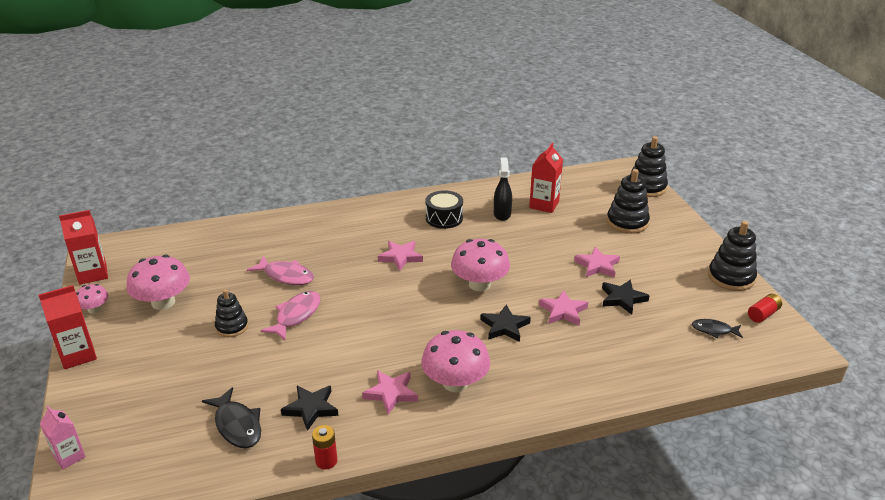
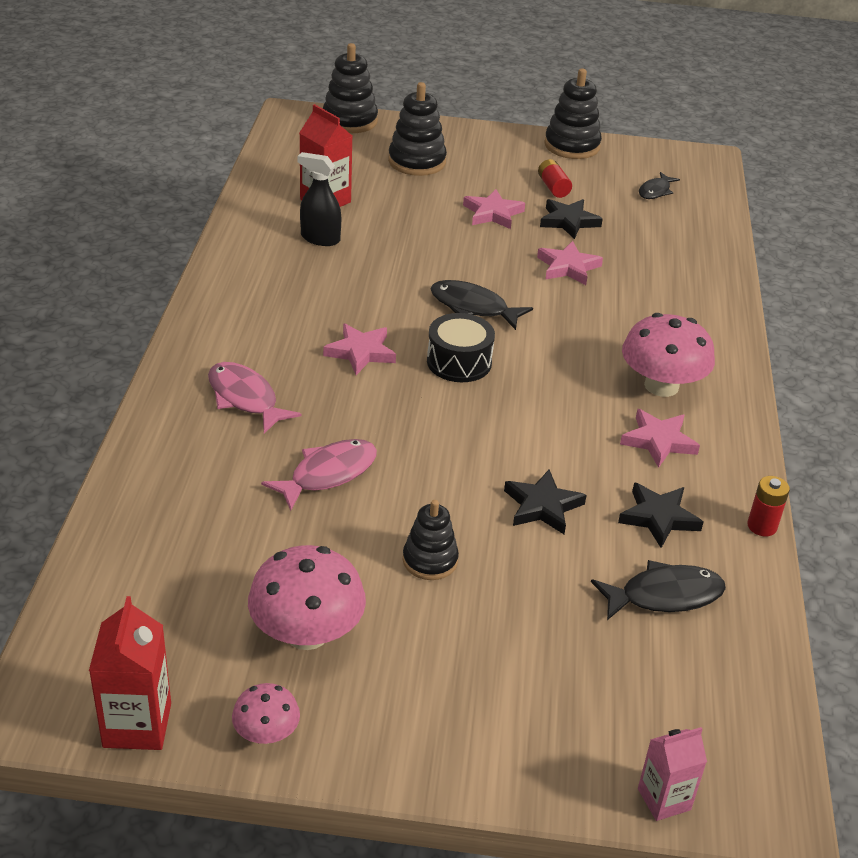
camera: 70 degrees left, 5 degrees up
red carton [38,285,97,369] -> none
pink fish [261,291,320,341] -> pink fish moved to [208,362,301,434]
black drum [425,190,463,229] -> black drum moved to [427,313,495,382]
pink mushroom [451,239,510,291] -> black fish [431,280,533,330]
black star [480,305,531,342] -> black star moved to [504,469,587,534]
red battery [748,294,782,323] -> red battery moved to [538,159,572,198]

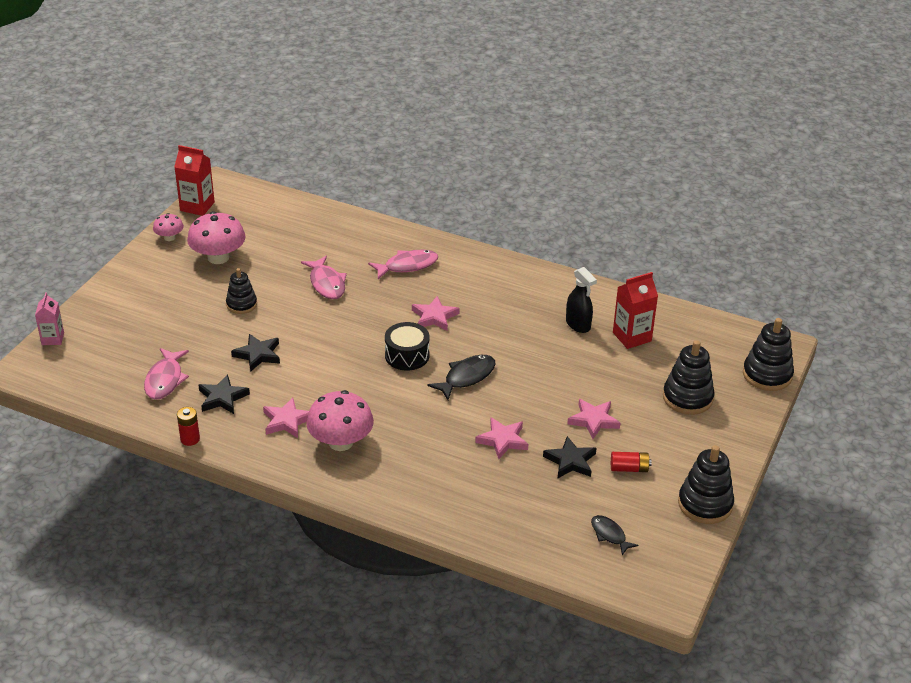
camera: 110 degrees right, 0 degrees up
black spray bottle [297,152,341,246] -> black spray bottle turned 105 degrees clockwise [566,267,597,333]
black fish [591,560,726,620] -> pink fish [144,348,189,400]

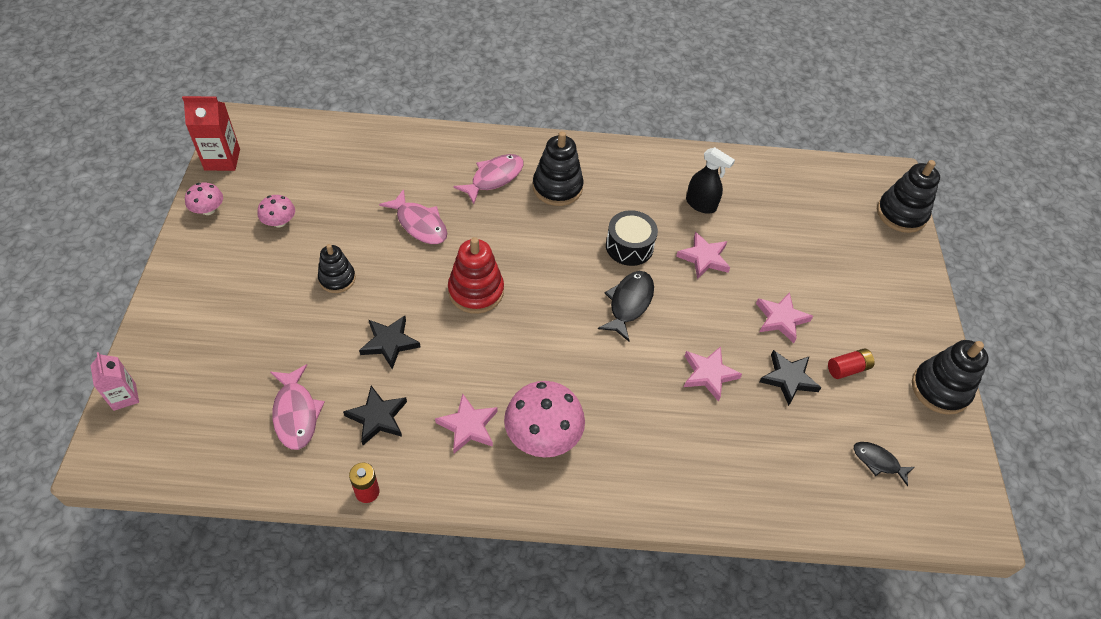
camera: 25 degrees left, 15 degrees up
pink mushroom [187,211,245,264] -> pink mushroom [258,195,295,228], size x0.54
black drum [385,322,430,370] -> black drum moved to [606,210,658,266]
pink star [412,296,460,331] -> pink star moved to [676,232,730,279]
red carton [613,272,658,349] -> none
black stacking toy [663,340,715,415] -> black stacking toy moved to [533,131,584,206]
none -> red stacking toy [448,237,504,314]

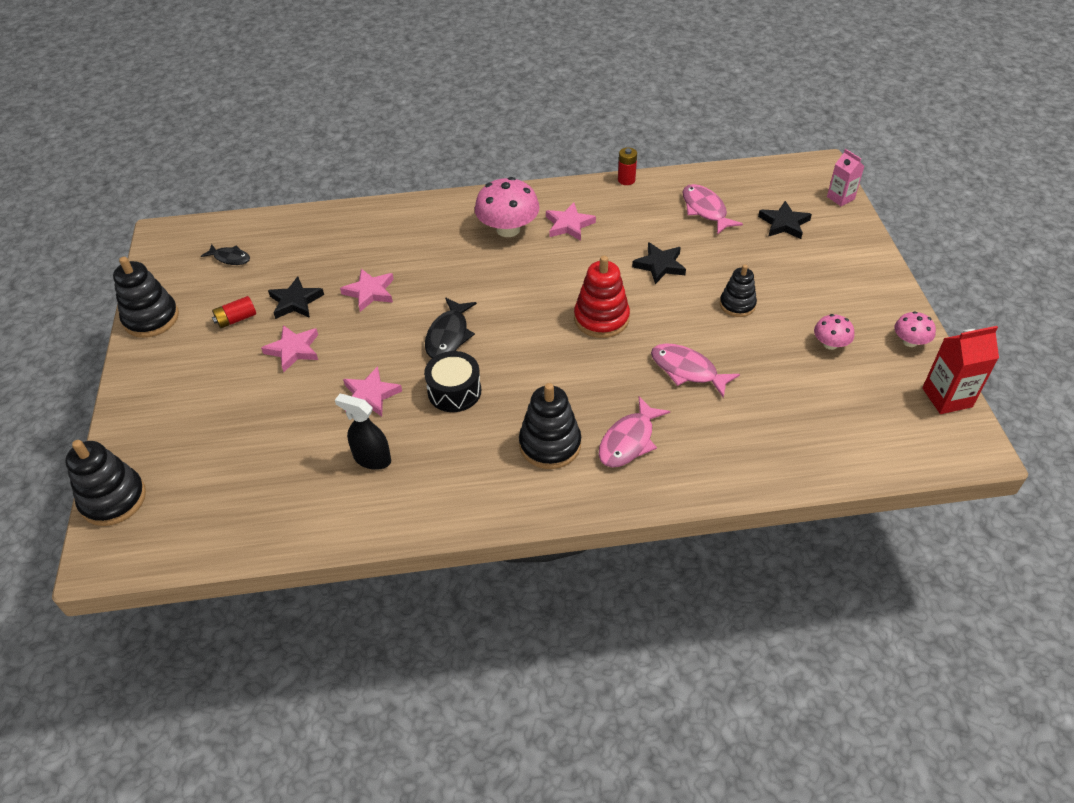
camera: 175 degrees right, 5 degrees down
black star [343,386,407,445] -> black star moved to [758,201,812,239]

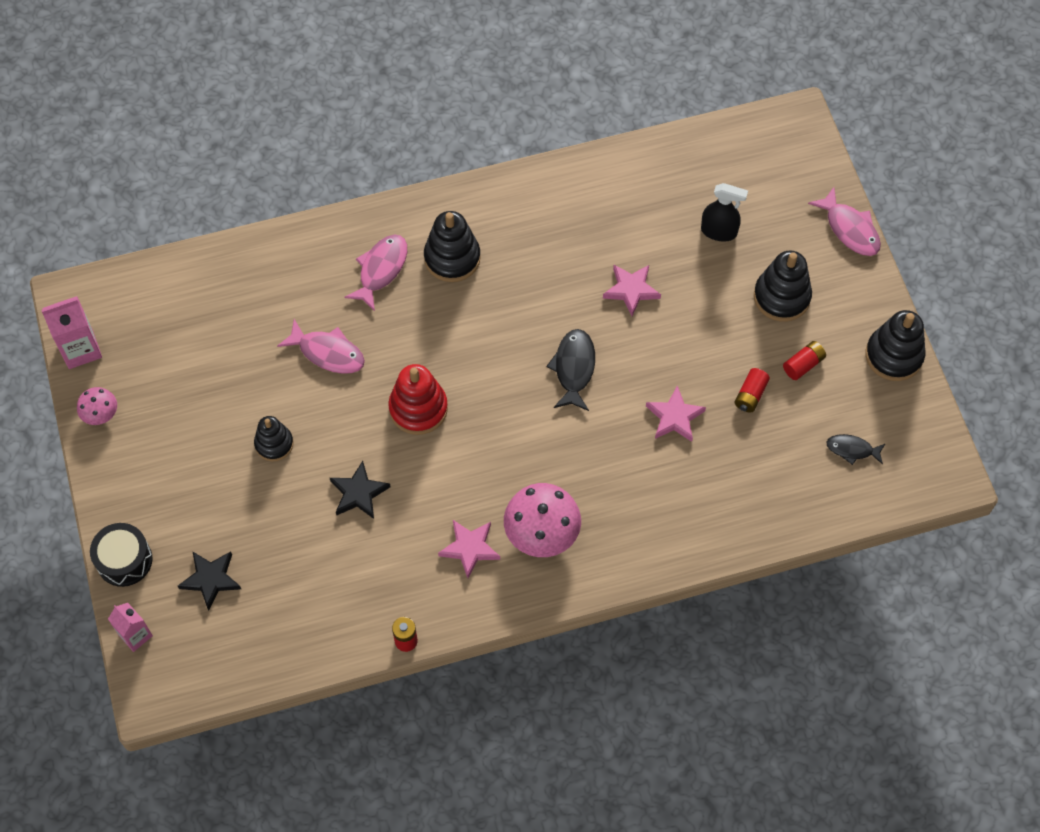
camera: 170 degrees right, 15 degrees up
black stacking toy [65,440,146,526] -> black stacking toy moved to [754,251,812,322]
pink star [261,325,318,372] -> none
black star [268,276,324,319] -> red battery [735,368,770,412]
black spray bottle [335,394,391,470] -> black spray bottle moved to [701,183,748,242]
black drum [424,351,481,412] -> black drum moved to [90,523,153,587]
pink fish [683,184,743,235] -> pink fish moved to [808,187,881,256]
pink mushroom [814,314,854,350] -> none
red carton [922,326,999,414] -> pink carton [41,296,102,369]

